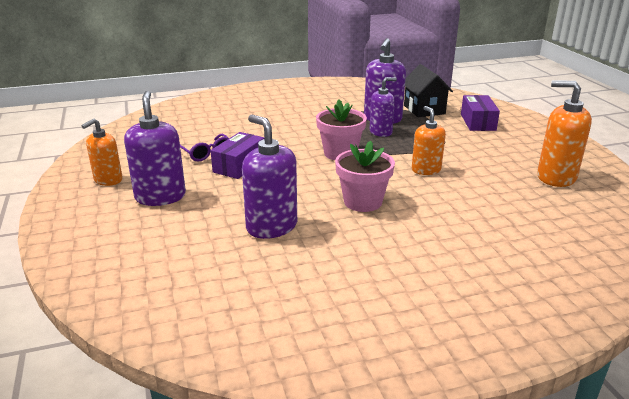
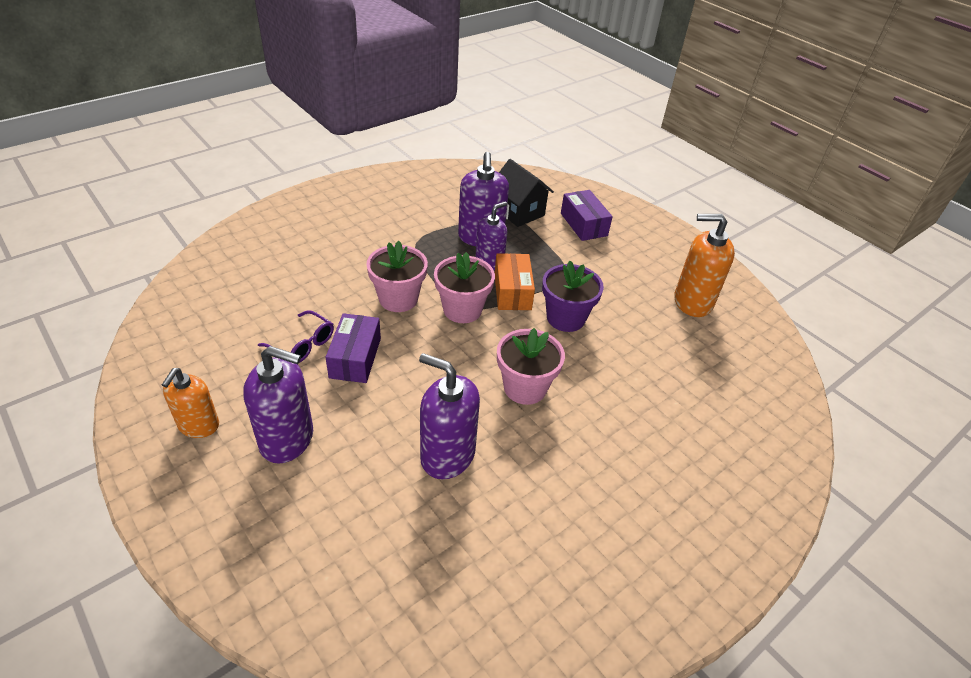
camera: 25 degrees left, 15 degrees up
purple soap dispenser [124,91,186,206] -> purple soap dispenser turned 135 degrees clockwise [243,346,313,464]
orange soap dispenser [412,106,446,175] -> purple flower pot [542,261,604,332]
none -> pink flower pot [366,241,428,312]
none -> orange box [495,253,535,310]

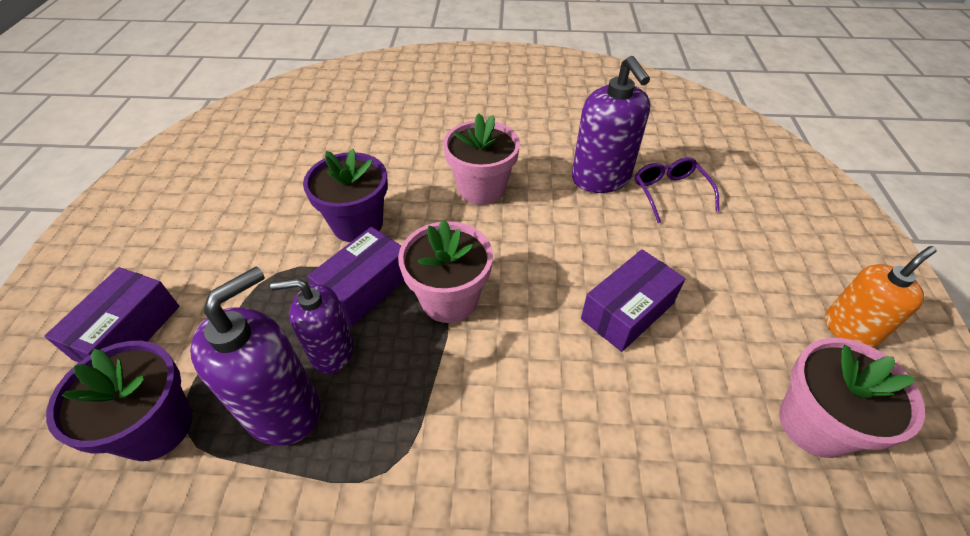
camera: 135 degrees left, 5 degrees up
purple soap dispenser [243,346,313,464] -> none
purple glasses [258,310,334,363] -> purple glasses moved to [635,157,720,223]
pink flower pot [366,241,428,312] -> pink flower pot moved to [779,338,925,458]
orange box [495,253,535,310] -> purple box [307,227,404,327]
black house [499,159,554,227] -> purple flower pot [46,341,192,461]
orange soap dispenser [674,214,735,317] -> none

